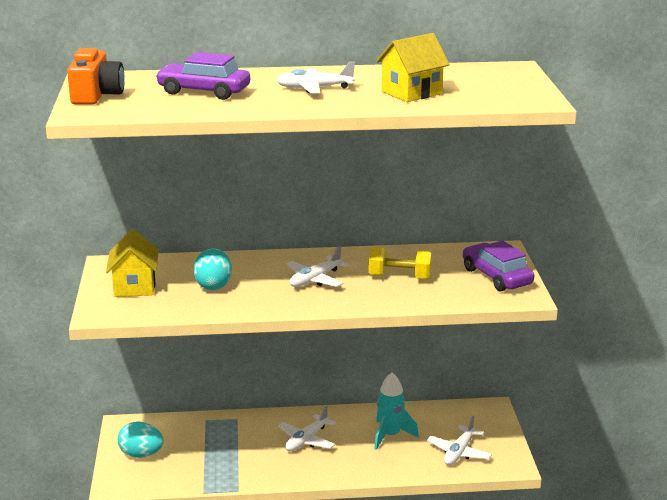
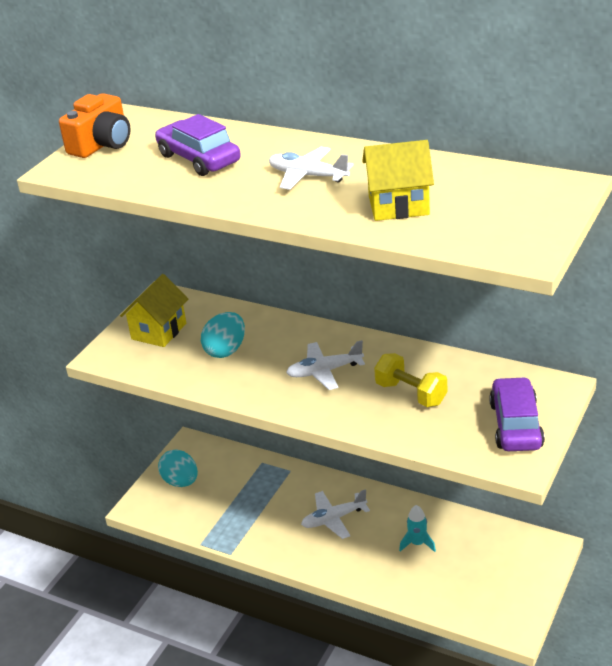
camera: 35 degrees right, 10 degrees up
turquoise rocket [374,372,419,450] -> turquoise rocket [399,505,436,552], size x0.65
white plane [427,416,492,465] -> none

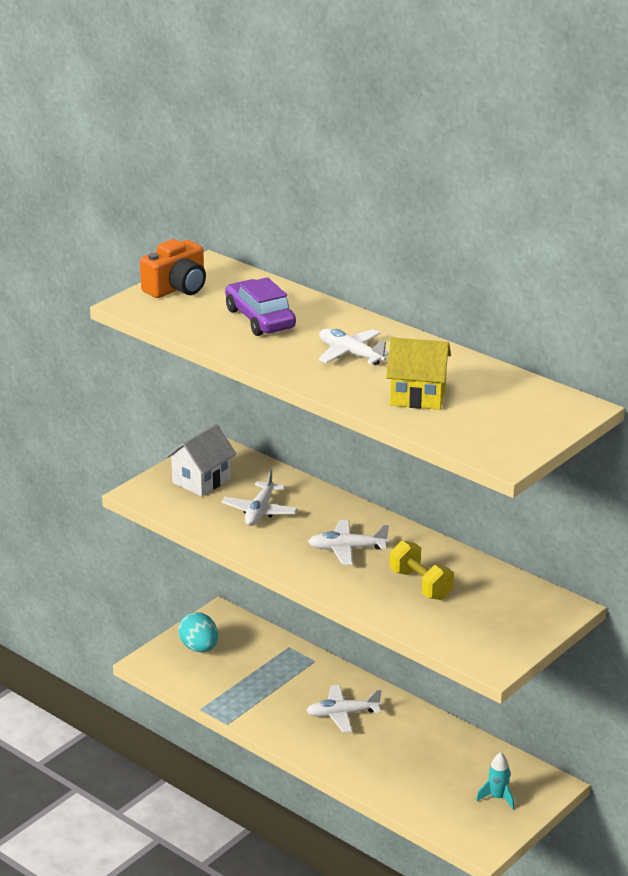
camera: 10 degrees right, 5 degrees down
yellow house [120,274,188,347] -> white house [165,424,236,496]
turquoise egg [201,312,245,358] -> white plane [222,469,298,526]
turquoise rocket [399,505,436,552] -> turquoise rocket moved to [476,752,514,809]
purple car [489,377,545,451] -> none

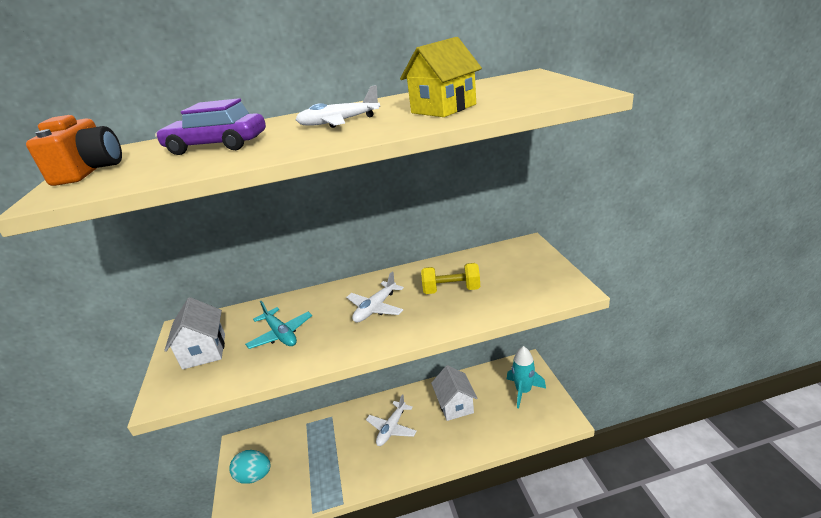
camera: 50 degrees left, 0 degrees up
white plane [222,469,298,526] -> turquoise plane [245,301,312,349]
turquoise rocket [476,752,514,809] -> turquoise rocket [507,346,546,408], size x1.53
none -> white house [431,365,477,421]

